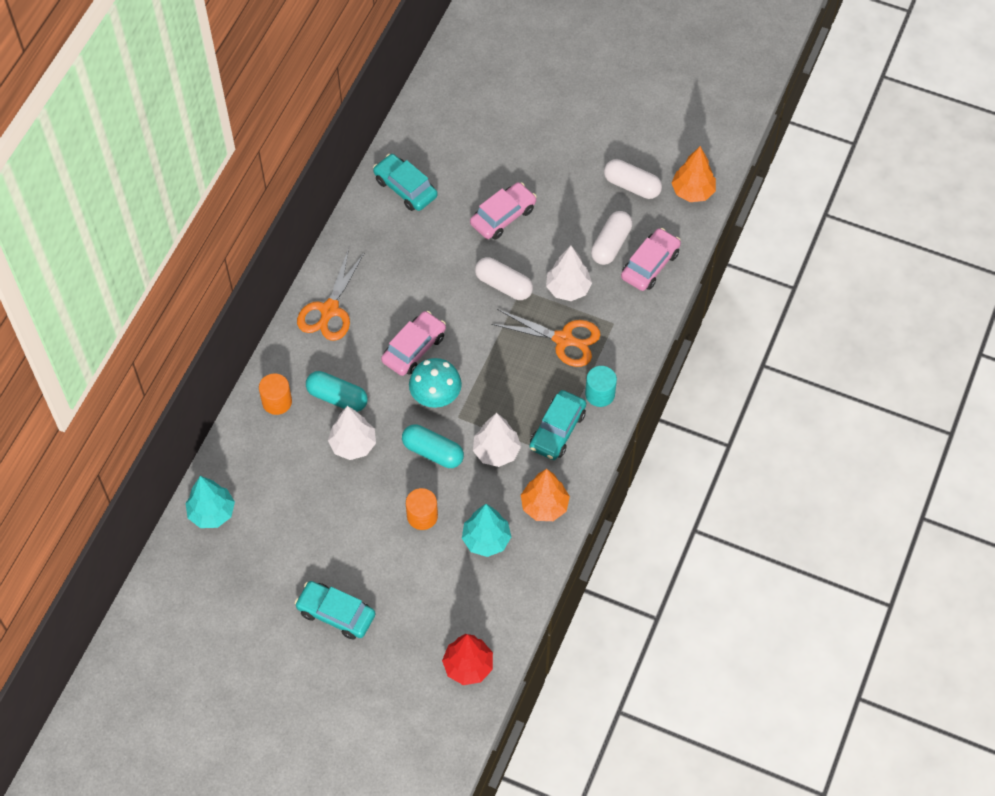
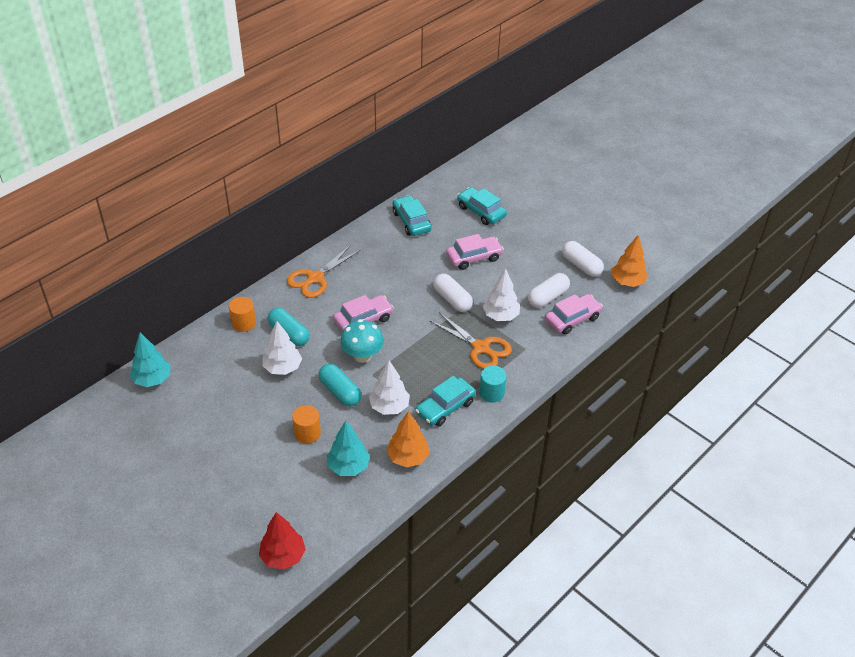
camera: 20 degrees right, 15 degrees down
turquoise car [295,581,375,639] -> turquoise car moved to [457,187,507,225]

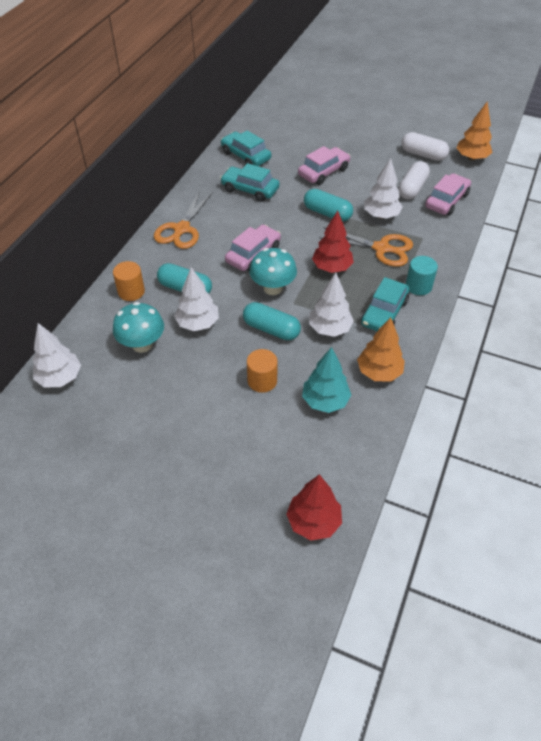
camera: 20 degrees left, 5 degrees up
turquoise tree [130,333,170,387] -> white tree [33,323,81,388]
white capsule [433,273,473,312] -> turquoise capsule [304,189,353,222]
turquoise car [457,187,507,225] -> turquoise car moved to [220,163,280,202]
none -> turquoise mushroom [113,302,164,353]
none -> red tree [312,210,354,273]

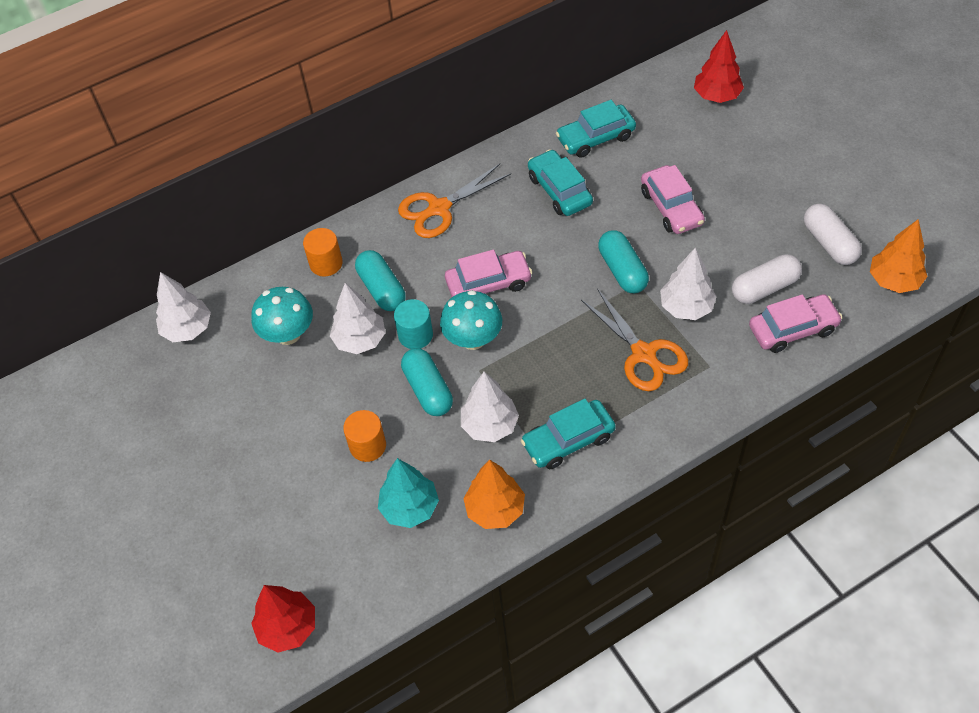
camera: 40 degrees right, 5 degrees up
turquoise car [221,131,271,166] -> turquoise car turned 105 degrees counterclockwise [556,100,636,158]
pink car [298,146,350,185] -> pink car turned 75 degrees clockwise [641,165,705,234]
red tree [312,210,354,273] -> red tree moved to [694,30,744,103]
turquoise cylinder [406,256,438,295] -> turquoise cylinder moved to [394,299,433,349]

